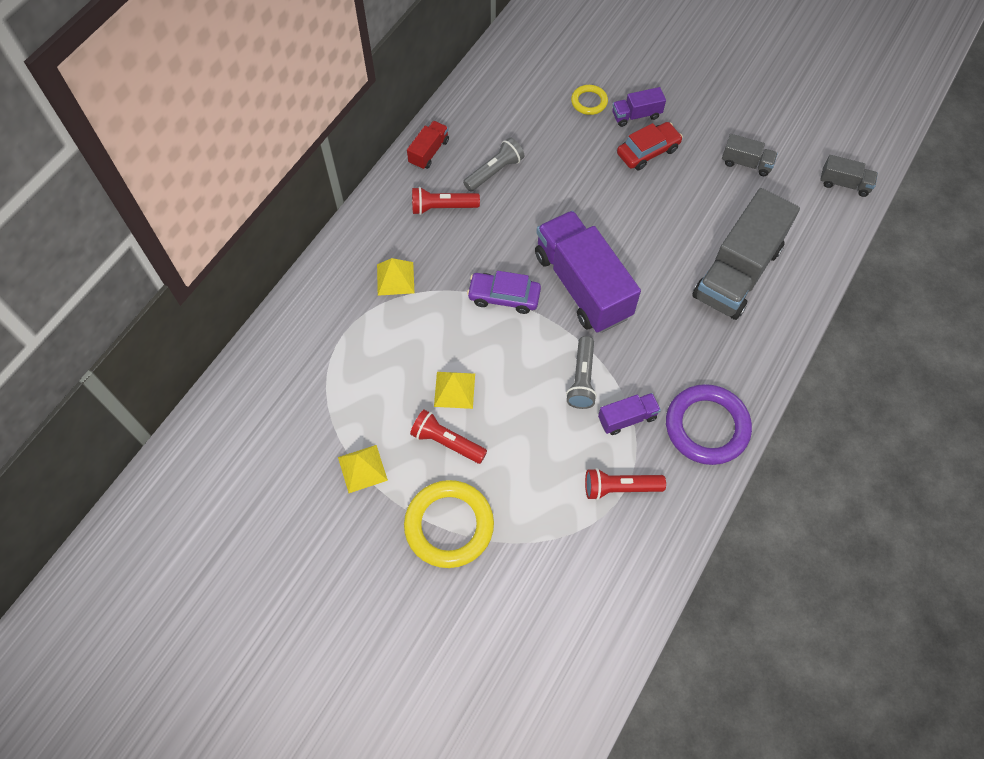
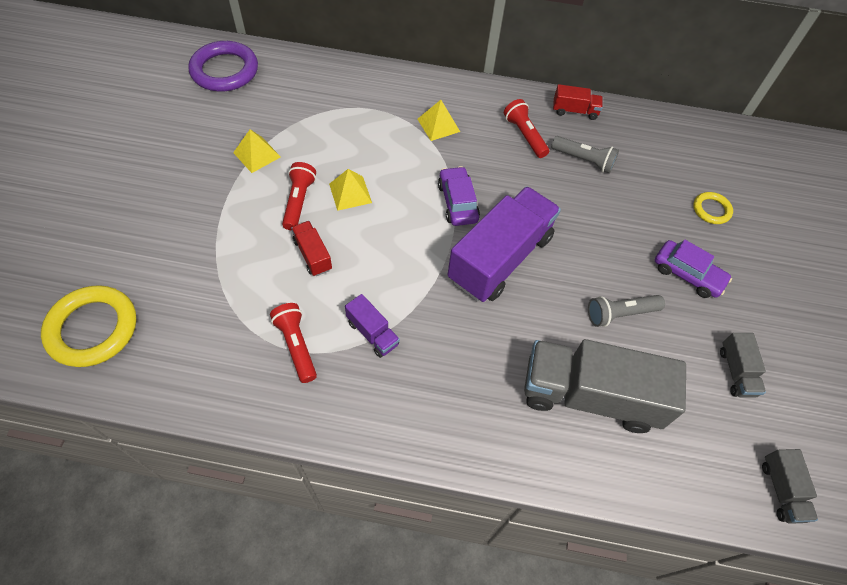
camera: 65 degrees right, 5 degrees down
yellow ring [404,480,494,568] -> yellow ring moved to [41,285,137,367]
grey flashlight [566,336,597,409] -> grey flashlight moved to [588,295,665,327]
purple truck [612,87,666,127] -> none
red car [617,122,683,170] -> purple car [655,239,732,298]
purple ring [666,384,752,465] -> purple ring moved to [188,41,258,92]
none -> red truck [291,221,332,276]

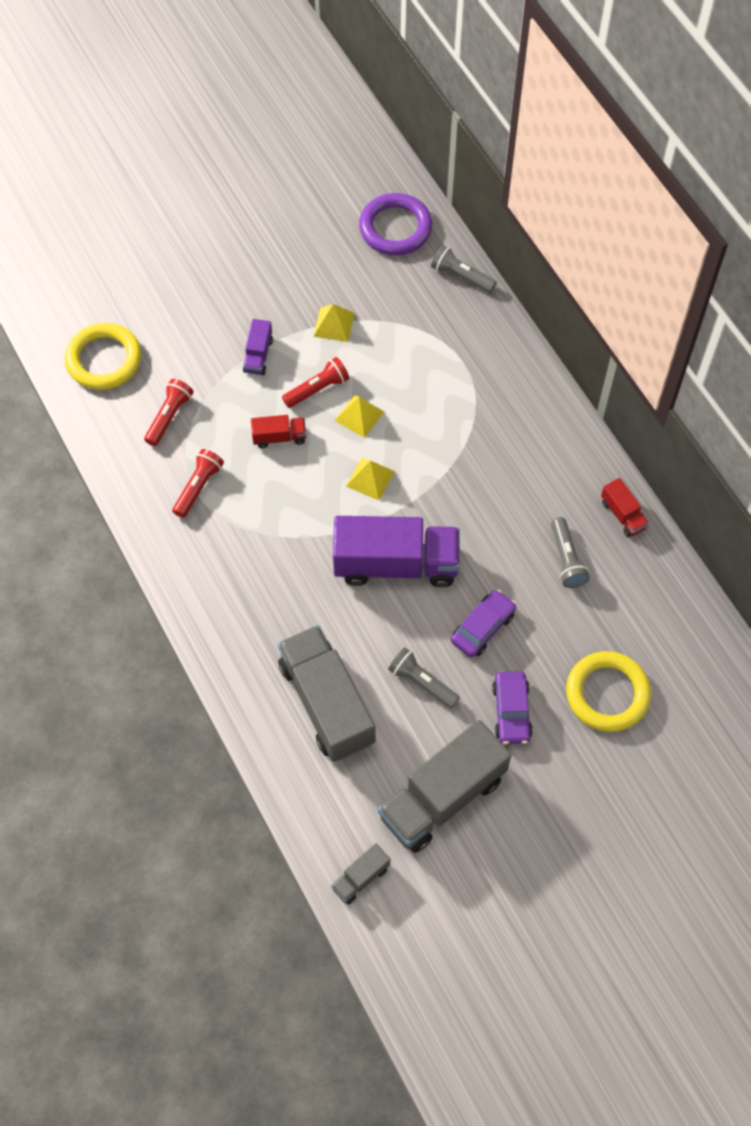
camera: 55 degrees right, 5 degrees up
red truck [291,221,332,276] -> red truck turned 60 degrees clockwise [251,415,306,448]
purple truck [345,294,400,358] -> purple truck moved to [243,319,273,375]
yellow pyramid [417,100,460,141] -> yellow pyramid moved to [346,458,395,501]
purple car [438,166,480,226] -> purple car moved to [451,590,516,658]
red flashlight [504,99,549,158] -> red flashlight moved to [144,379,194,446]
yellow ring [693,192,733,224] -> yellow ring [566,651,651,732], size x1.94
grey truck [720,333,766,398] -> grey truck [378,720,511,853], size x2.23
none -> grey flashlight [431,245,497,293]

